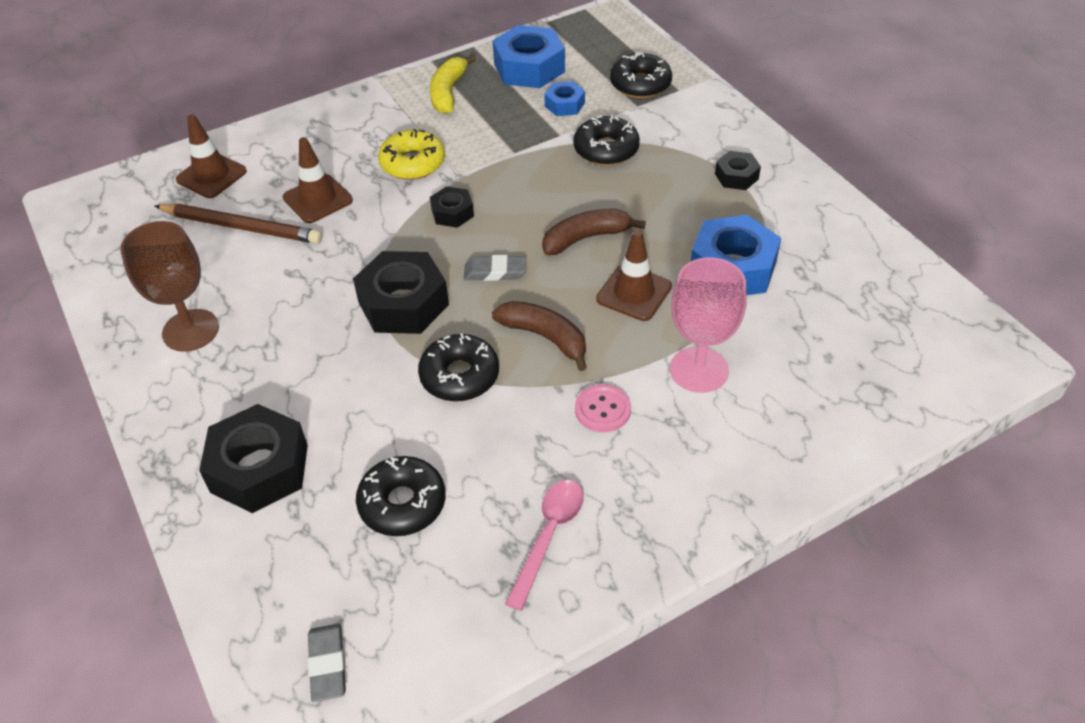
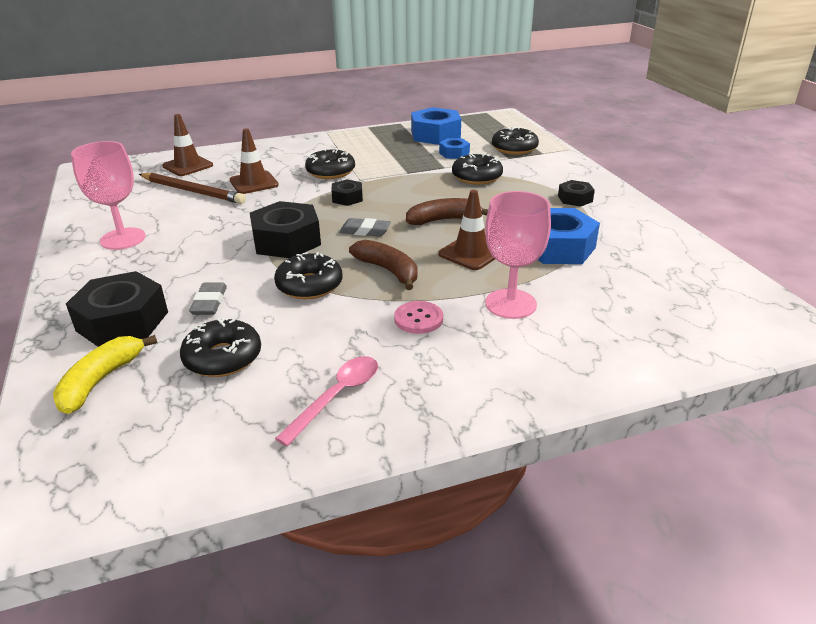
camera: 10 degrees right, 15 degrees down
brown goblet [120,221,219,352] -> pink goblet [71,141,146,250]
grey eraser [308,624,346,702] -> grey eraser moved to [189,282,227,315]
yellow donut [378,129,445,180] -> black donut [305,149,355,179]
yellow banana [430,55,476,114] -> yellow banana moved to [53,335,157,414]

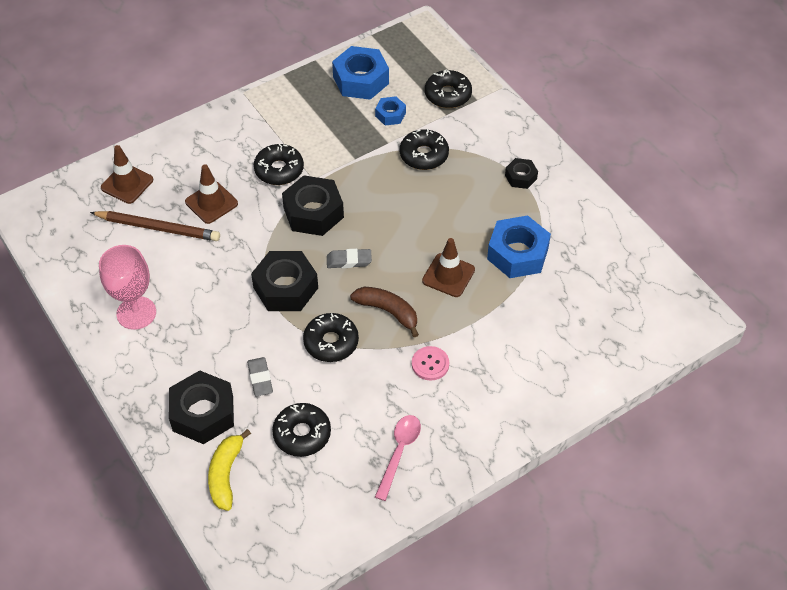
camera: 15 degrees left, 20 degrees up
black nut [331,179,363,206] -> black nut [282,175,344,236], size x1.88
brown banana [406,198,488,225] -> none
pink goblet [485,191,551,319] -> none

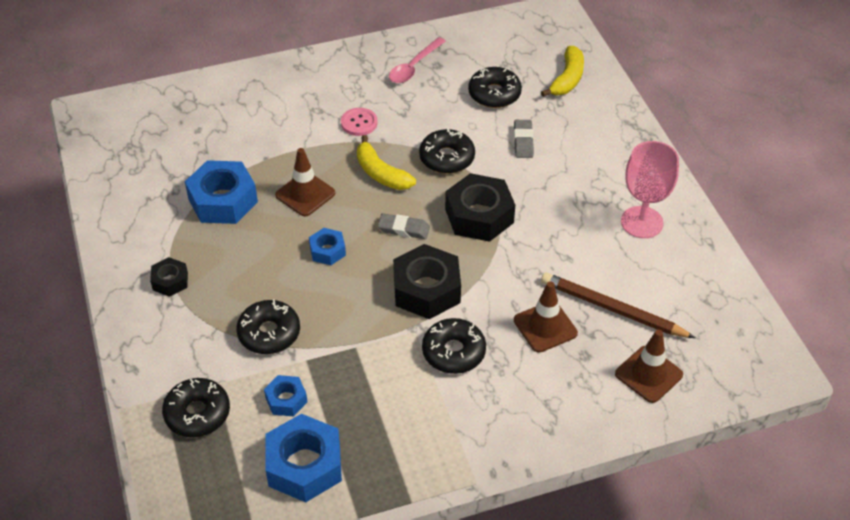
camera: 165 degrees left, 5 degrees down
black nut [169,370,234,444] -> none
brown banana [350,287,419,337] -> yellow banana [357,135,416,190]
none -> blue nut [309,228,346,265]

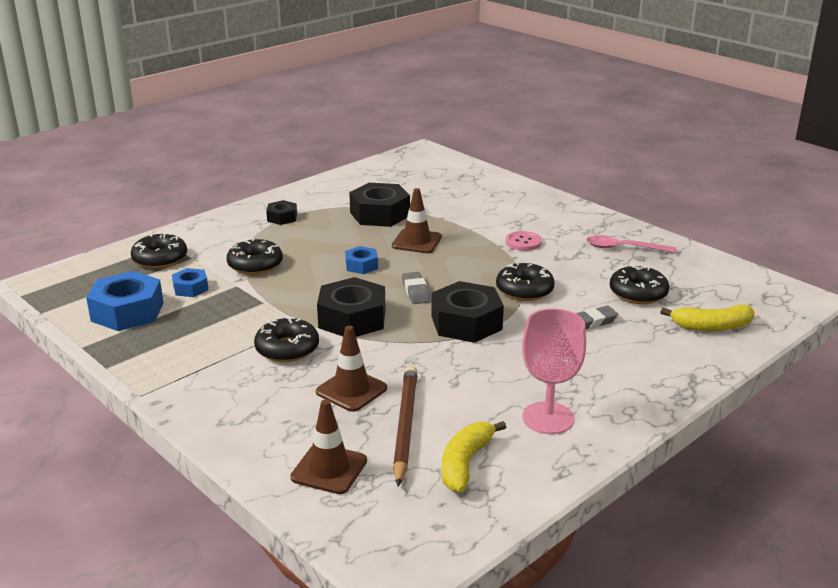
camera: 65 degrees right, 20 degrees down
blue nut [185,160,258,224] -> black nut [349,183,410,227]
yellow banana [357,135,416,190] -> yellow banana moved to [442,421,506,492]

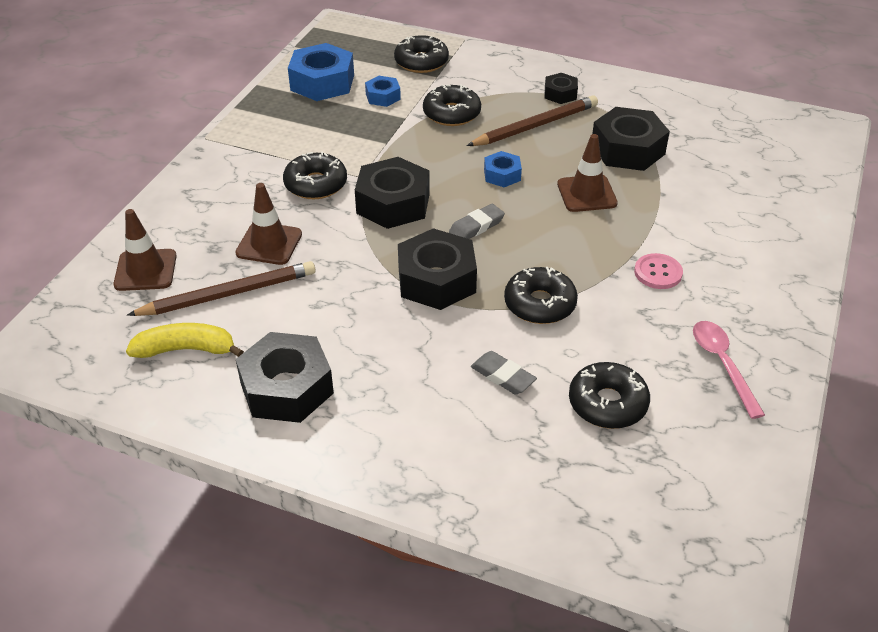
camera: 65 degrees right, 15 degrees up
pink goblet [522,308,586,434] -> black nut [236,332,334,423]
yellow banana [660,305,755,331] -> none
none -> brown pencil [467,95,598,146]

